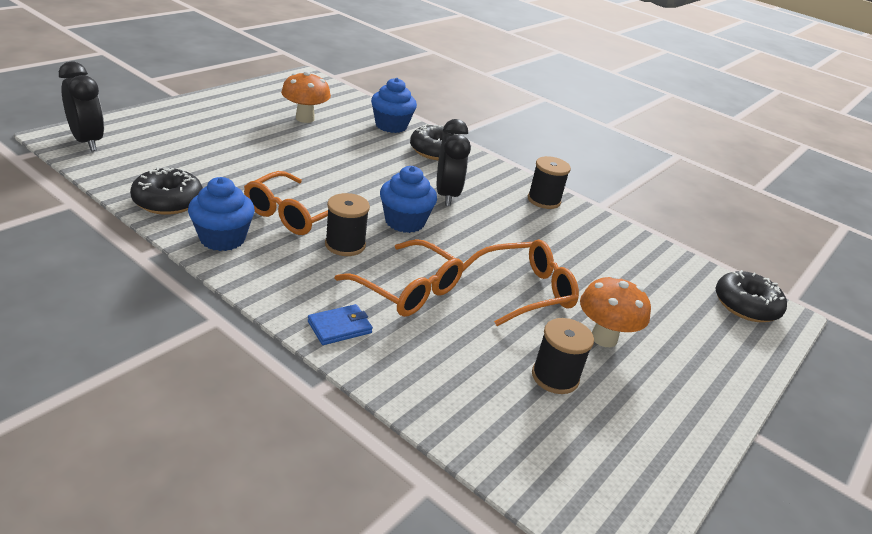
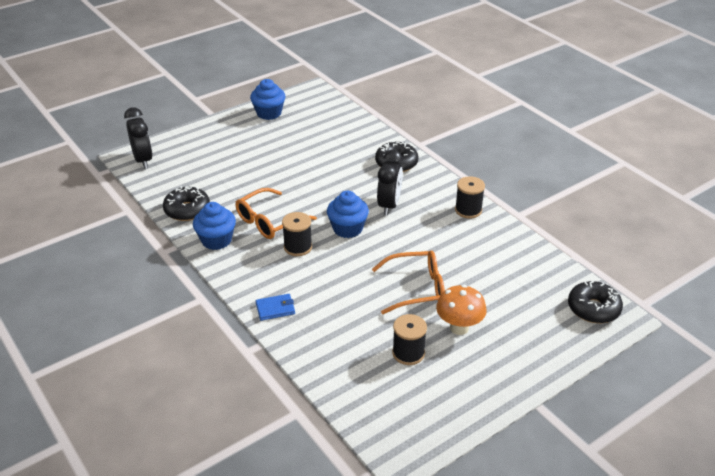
camera: 20 degrees right, 5 degrees up
orange mushroom [281,71,331,123] -> none
orange glasses [335,239,464,317] -> none
blue cupcake [371,78,417,133] -> blue cupcake moved to [250,79,286,120]

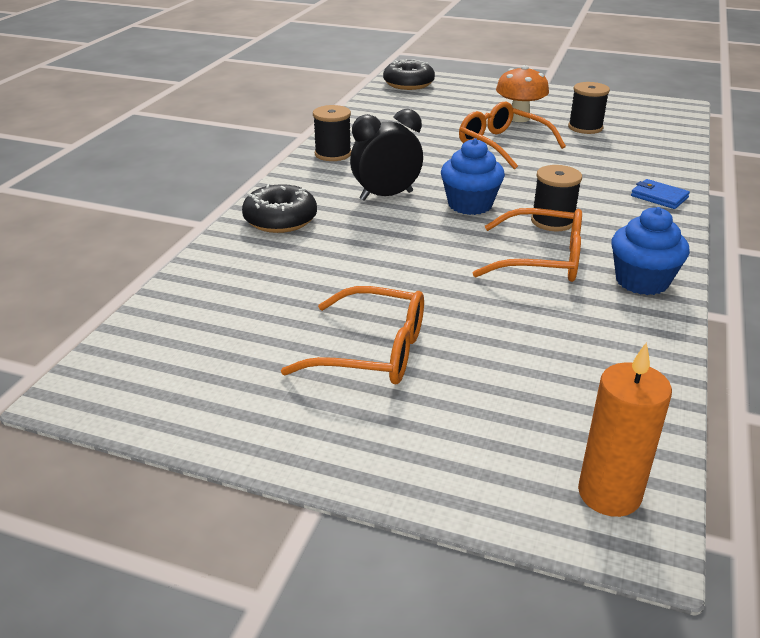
camera: 125 degrees left, 5 degrees down
black clock [124,107,153,169] -> orange candle [578,342,672,517]
black donut [163,186,210,221] -> none
blue cupcake [250,79,286,120] -> none
none -> orange glasses [281,286,424,384]

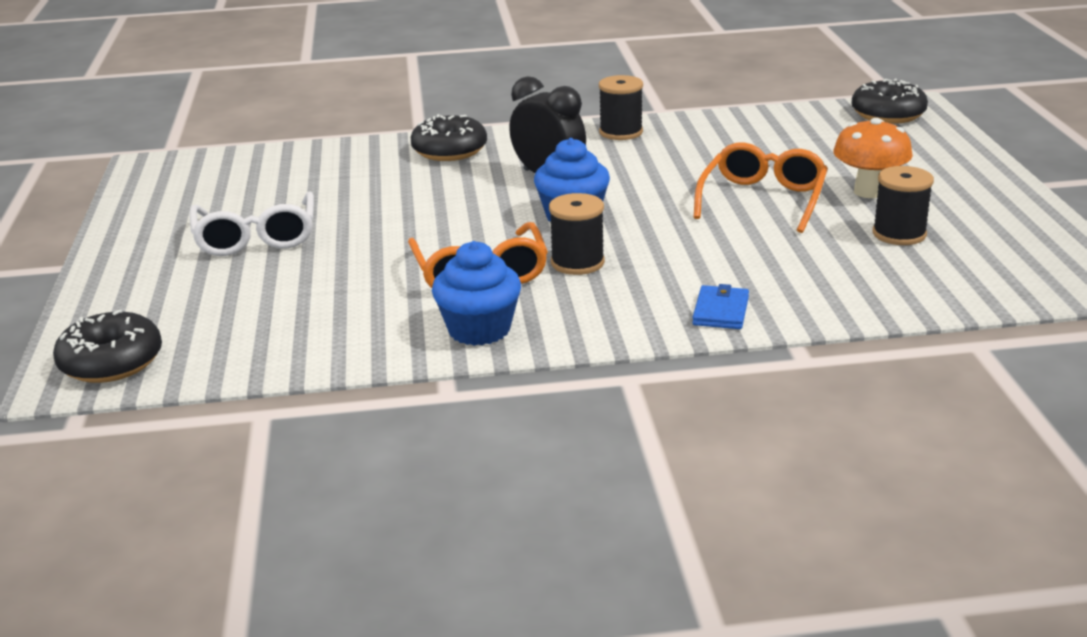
camera: 65 degrees right, 5 degrees down
orange glasses [281,286,424,384] -> white glasses [190,192,314,256]
orange candle [578,342,672,517] -> black donut [53,309,162,383]

